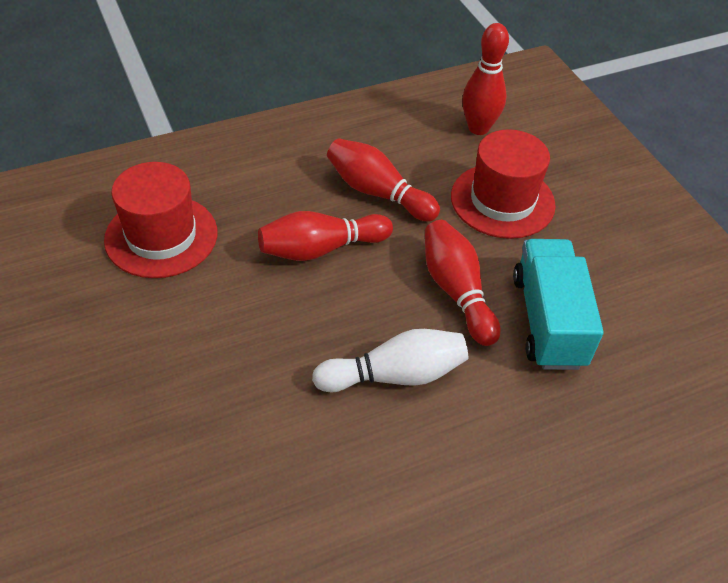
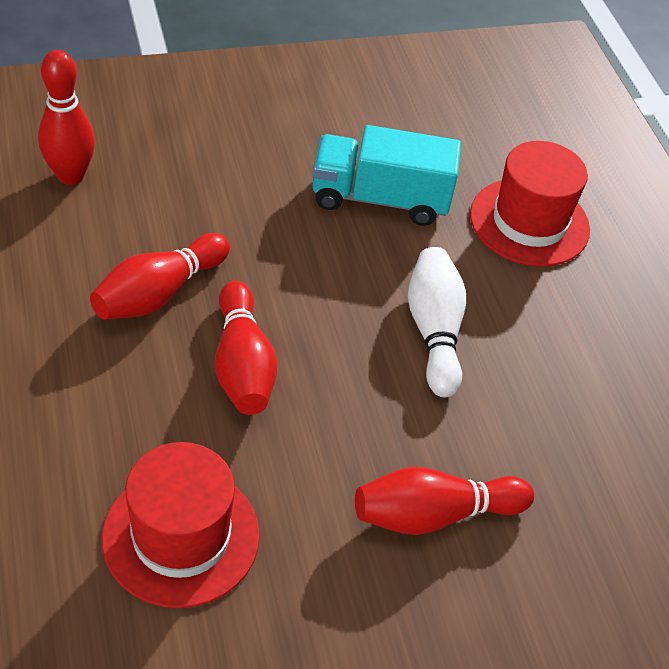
camera: 85 degrees left, 0 degrees up
red bowling pin [425,220,500,346] -> red bowling pin moved to [355,467,534,535]
red hat [451,129,556,239] -> red hat moved to [470,141,590,267]

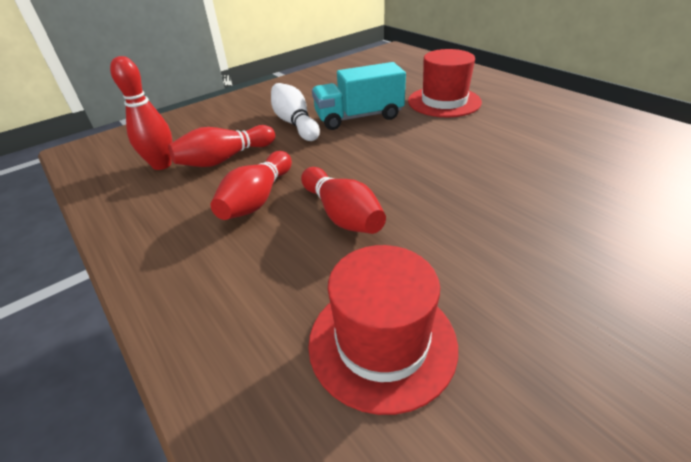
camera: 15 degrees left, 10 degrees down
red bowling pin [355,467,534,535] -> red bowling pin moved to [168,125,275,167]
white bowling pin [408,247,466,397] -> white bowling pin moved to [271,83,320,141]

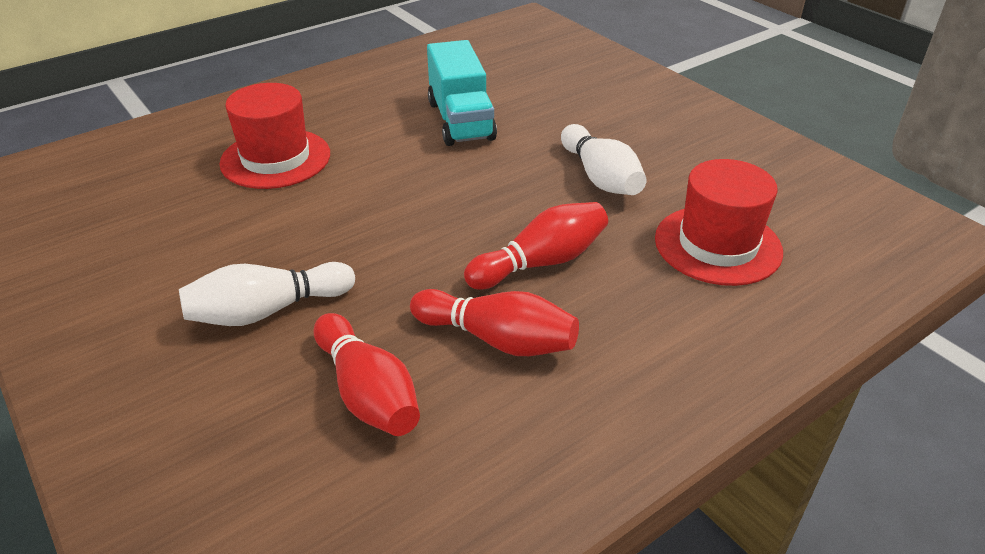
camera: 90 degrees left, 0 degrees up
red bowling pin [110,56,172,170] -> none
turquoise truck [312,62,406,130] -> turquoise truck moved to [427,40,497,146]
none -> white bowling pin [561,124,647,195]

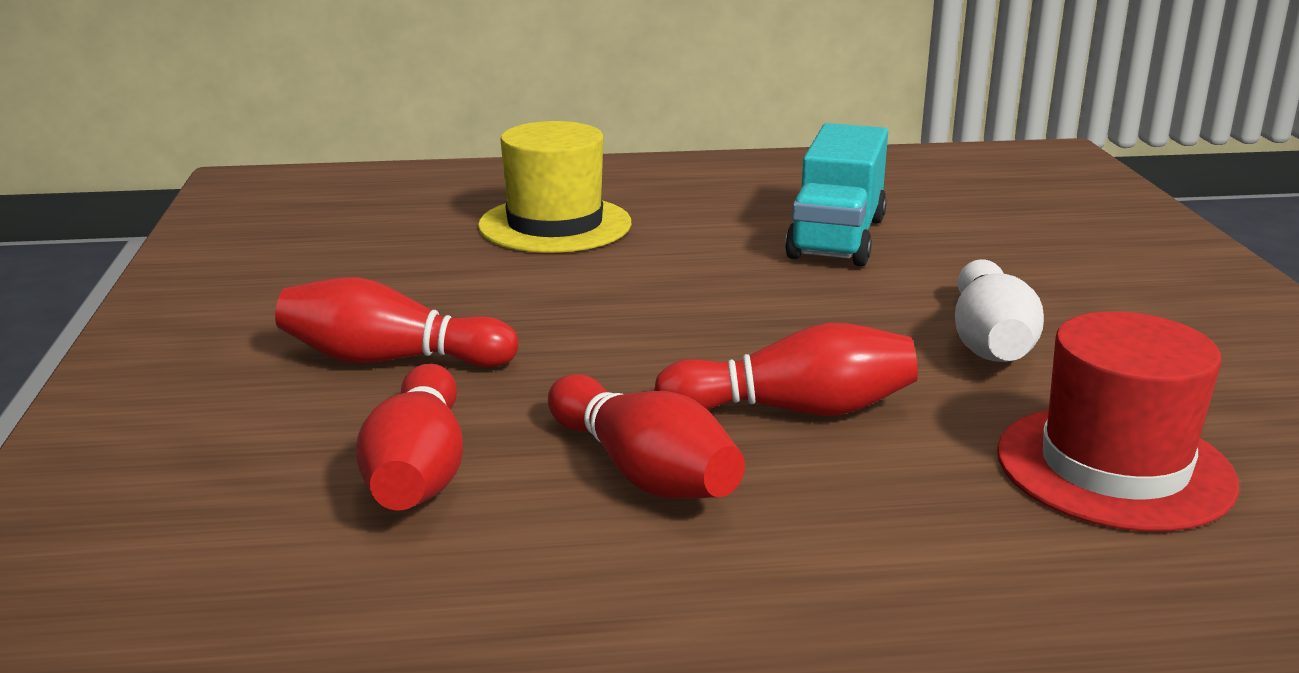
camera: 30 degrees right, 15 degrees down
white bowling pin [179,262,355,326] -> red bowling pin [275,277,519,367]
red hat [219,83,330,189] -> yellow hat [478,121,631,253]

